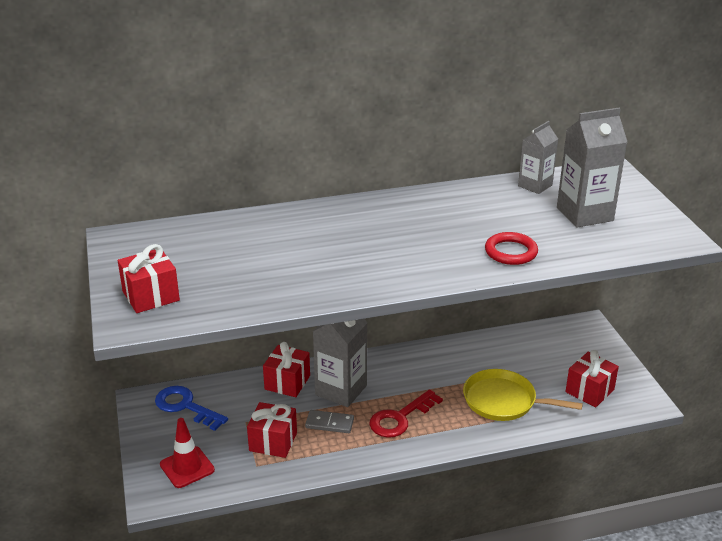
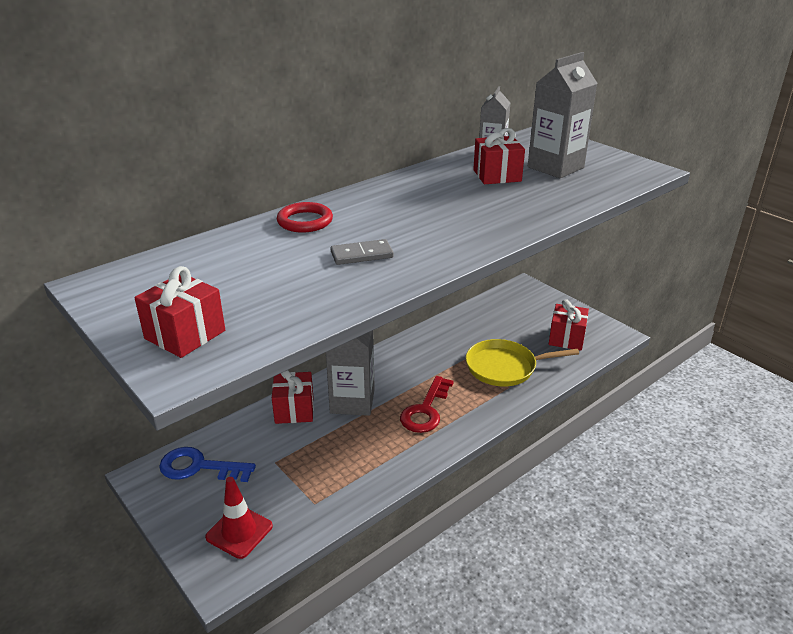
camera: 25 degrees left, 0 degrees up
red gift [247,402,297,458] -> red gift moved to [473,128,525,184]
grey domino [305,410,354,433] -> grey domino moved to [330,239,394,265]
red ring [485,232,538,265] -> red ring moved to [277,202,333,233]

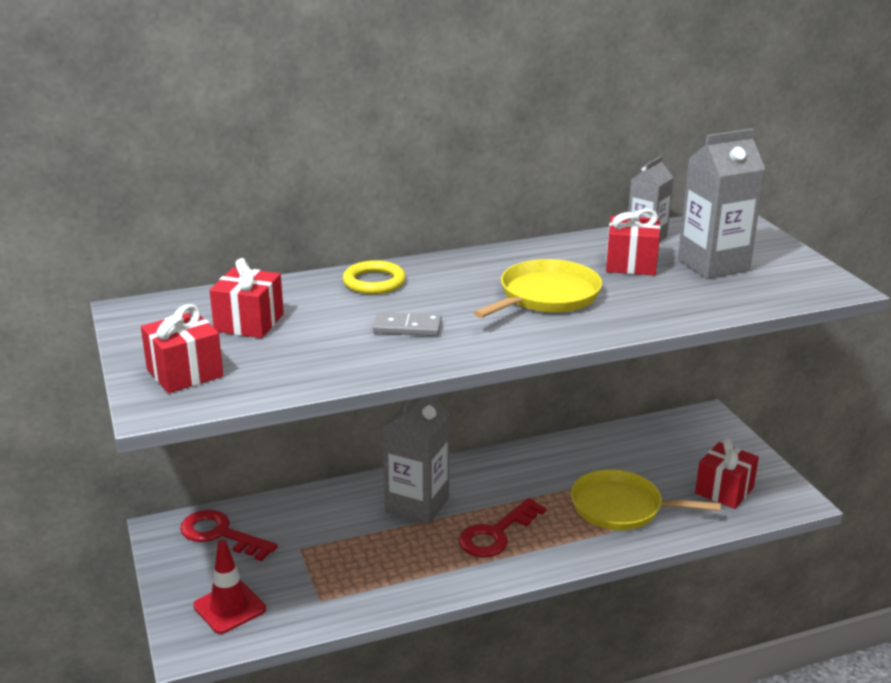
camera: 20 degrees right, 5 degrees down
blue key [159,447,256,482] -> red key [180,510,278,561]
red gift [272,370,314,424] -> red gift moved to [210,258,284,338]
red ring [277,202,333,233] -> yellow ring [343,260,406,294]
none -> yellow pan [474,259,602,318]

